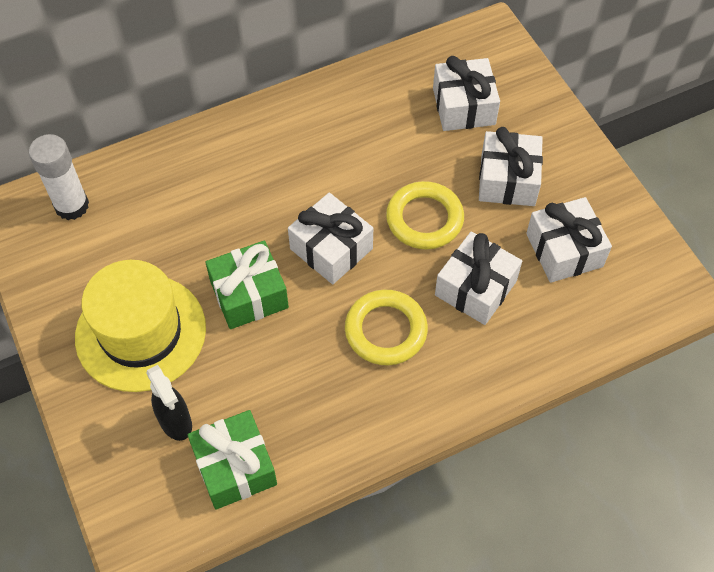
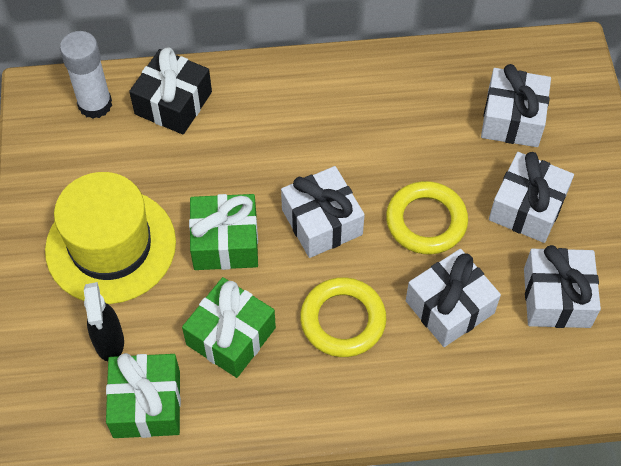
camera: 20 degrees right, 0 degrees up
none -> black gift [129,47,212,135]
none -> green gift [182,277,276,378]

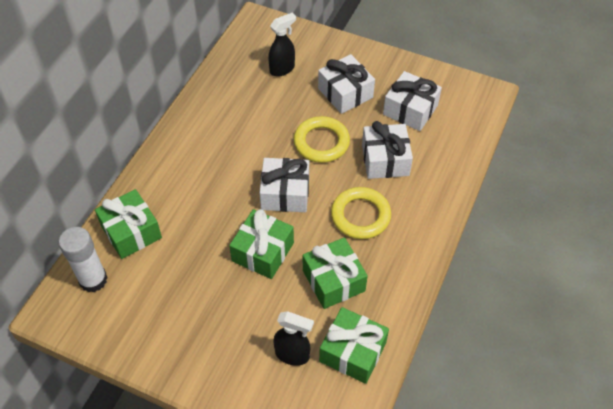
camera: 60 degrees left, 5 degrees down
yellow hat [45,172,176,304] -> none
black gift [129,47,212,135] -> green gift [95,189,162,259]
white gift [481,64,551,147] -> black spray bottle [268,13,296,77]

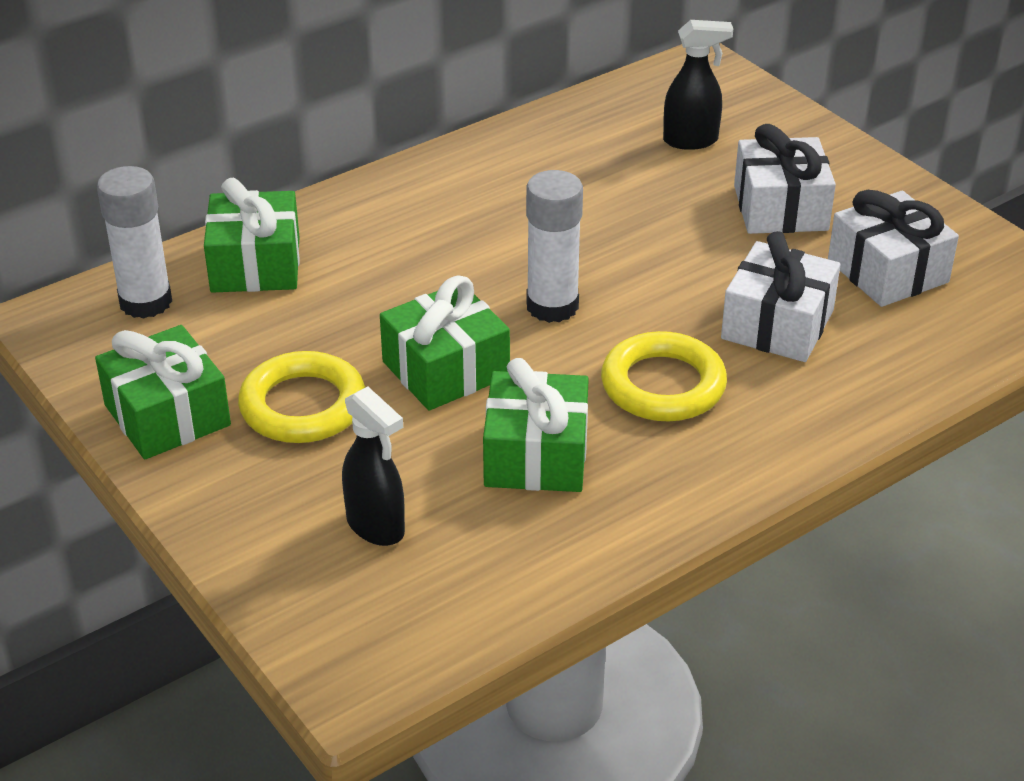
camera: 30 degrees right, 15 degrees down
white gift [259,158,309,212] -> white glue stick [526,170,583,323]
yellow ring [294,116,350,163] -> yellow ring moved to [238,351,366,443]
green gift [319,307,389,384] -> green gift moved to [95,325,231,459]

